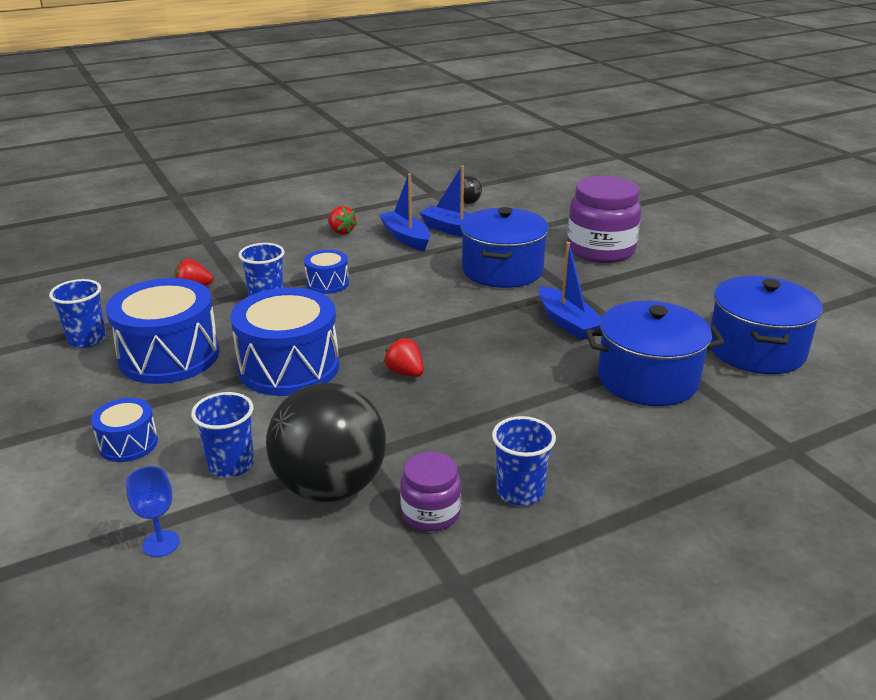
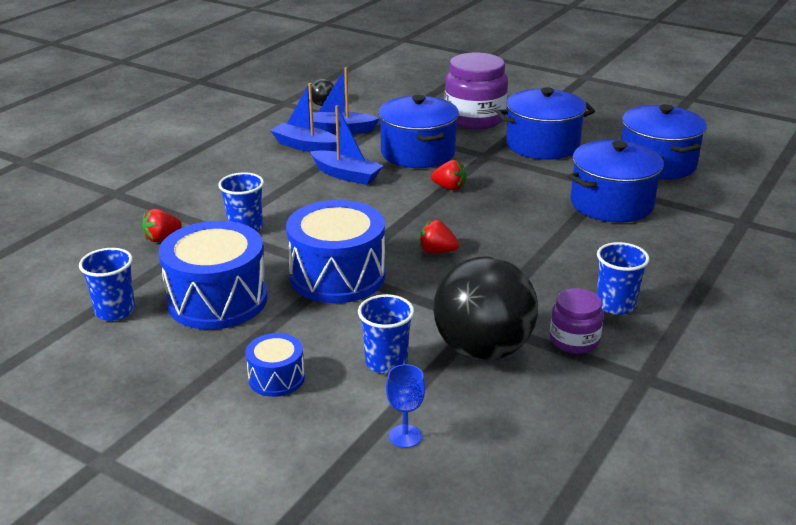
camera: 30 degrees left, 0 degrees up
blue drum [304,250,349,294] -> none
red strawberry [328,206,357,235] -> red strawberry moved to [431,160,466,190]
blue boat [538,242,602,340] -> blue boat moved to [310,105,383,185]
none -> blue pot [496,87,595,160]

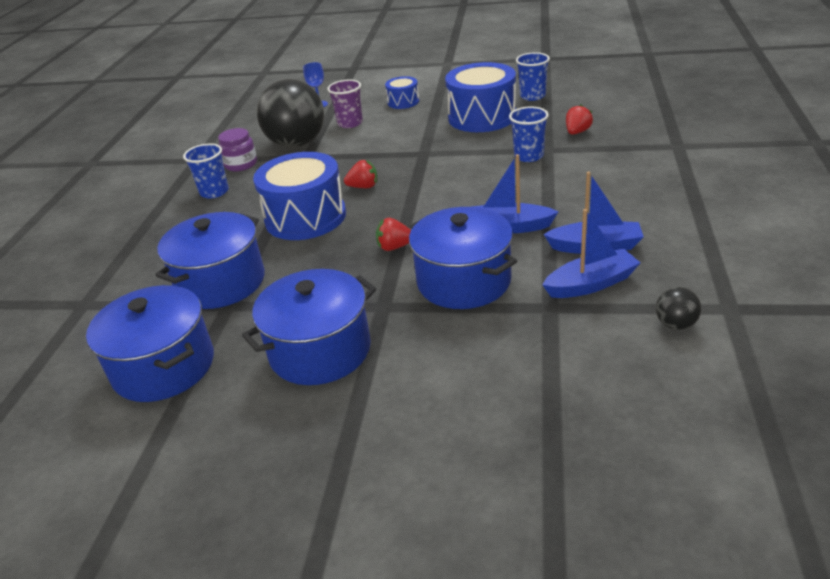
camera: 160 degrees right, 5 degrees up
blue drum [286,200,385,303] -> blue drum moved to [253,152,346,240]
blue cup [358,294,414,374] -> purple cup [327,80,363,128]
purple jar [445,53,508,129] -> none

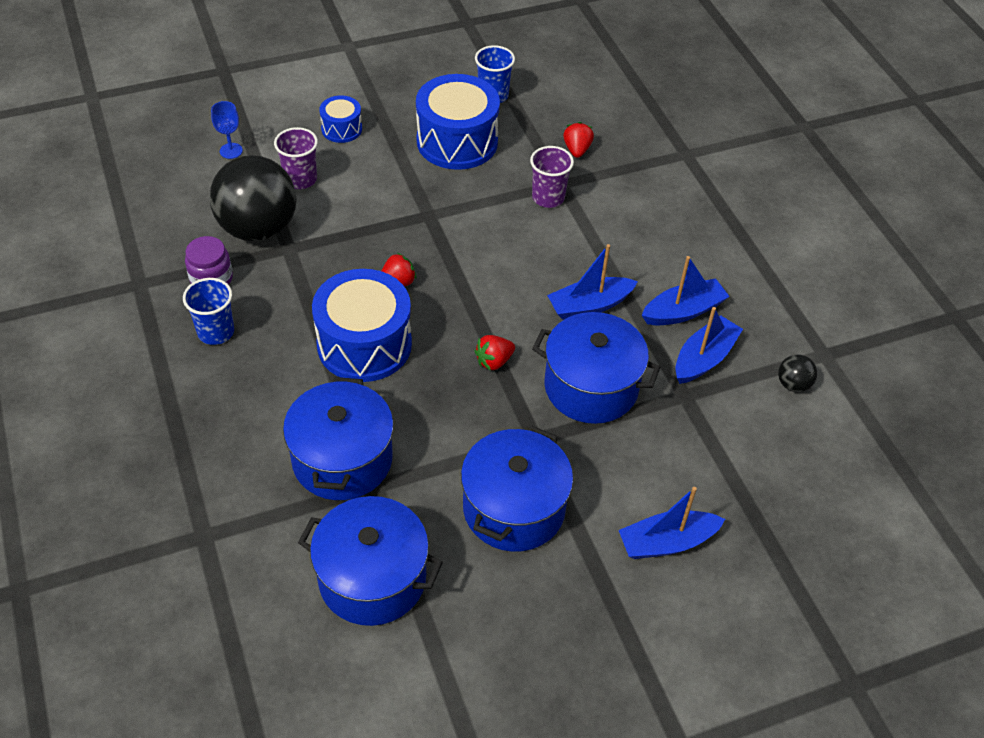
camera: 35 degrees left, 15 degrees up
blue cup [509,107,549,162] -> purple cup [530,146,574,208]
none -> blue boat [619,487,725,559]

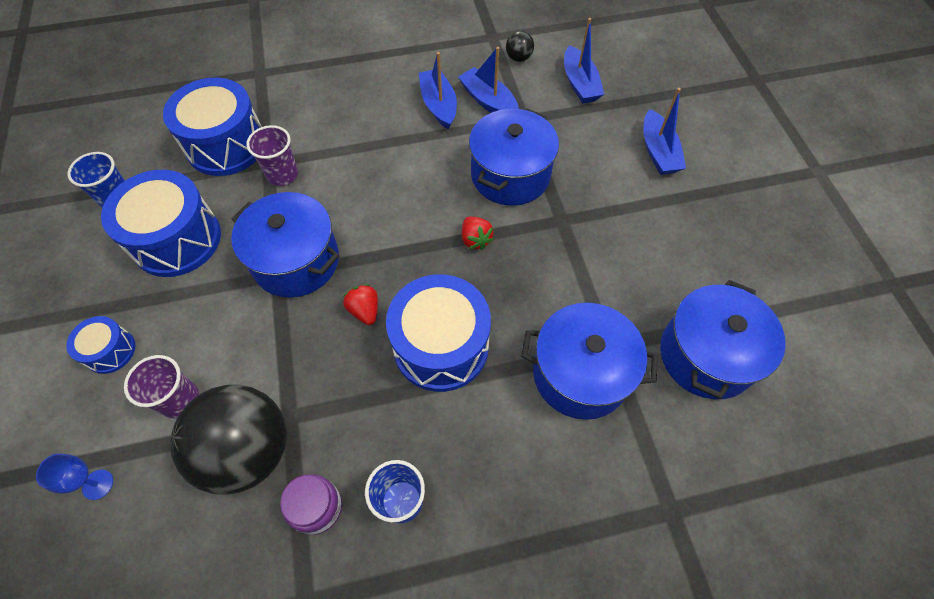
camera: 80 degrees left, 10 degrees up
blue pot [461,425,573,552] -> blue pot moved to [231,192,339,298]
blue boat [547,244,638,320] -> blue boat moved to [564,18,604,104]
red strawberry [563,122,594,158] -> blue drum [163,78,262,176]

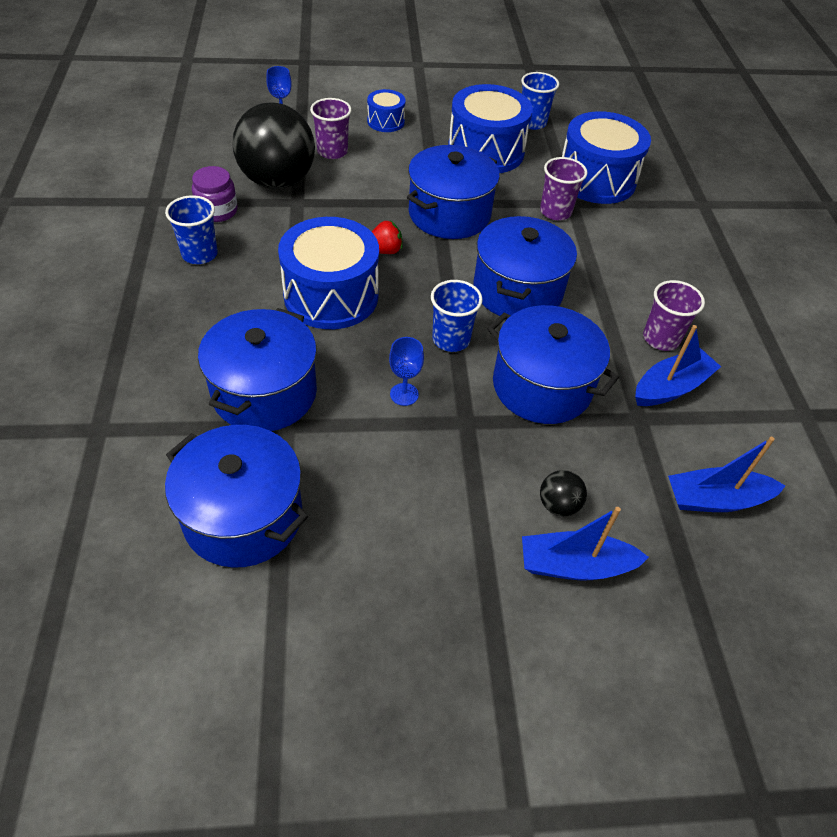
camera: 95 degrees right, 10 degrees down
blue boat [419,52,457,130] -> purple cup [643,280,705,351]
red strawberry [462,217,494,250] -> blue cup [431,280,483,352]
black ball [506,31,534,62] -> black ball moved to [540,470,587,517]
none -> blue goblet [389,337,424,406]
none -> blue pot [474,216,577,316]

